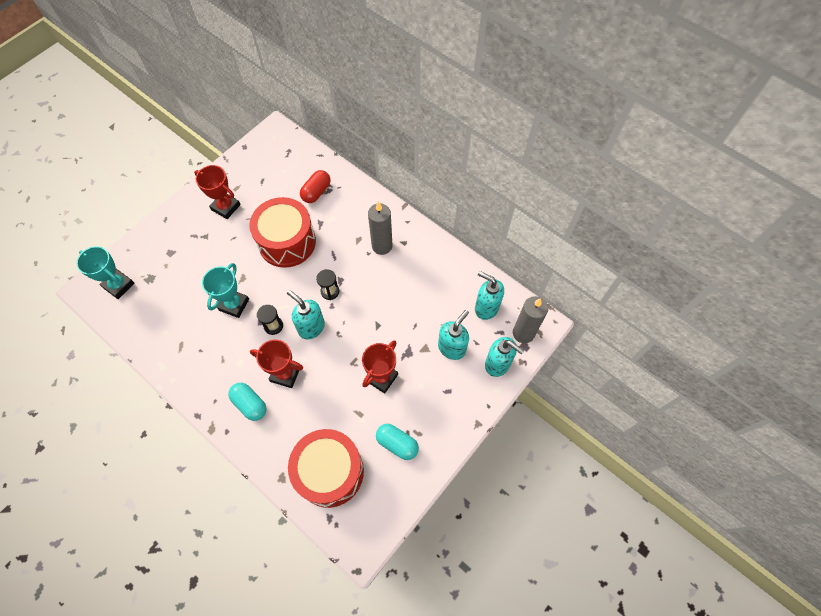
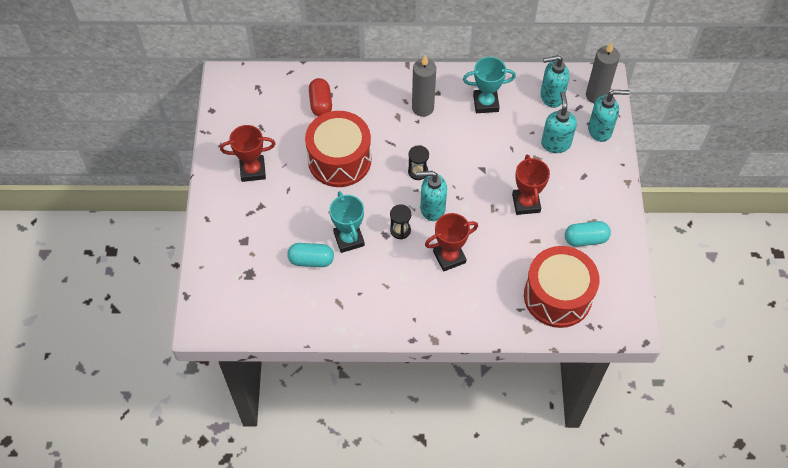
camera: 40 degrees left, 5 degrees down
turquoise trophy [76,246,134,299] -> turquoise trophy moved to [463,57,516,113]
turquoise capsule [228,383,267,421] -> turquoise capsule moved to [287,243,334,267]

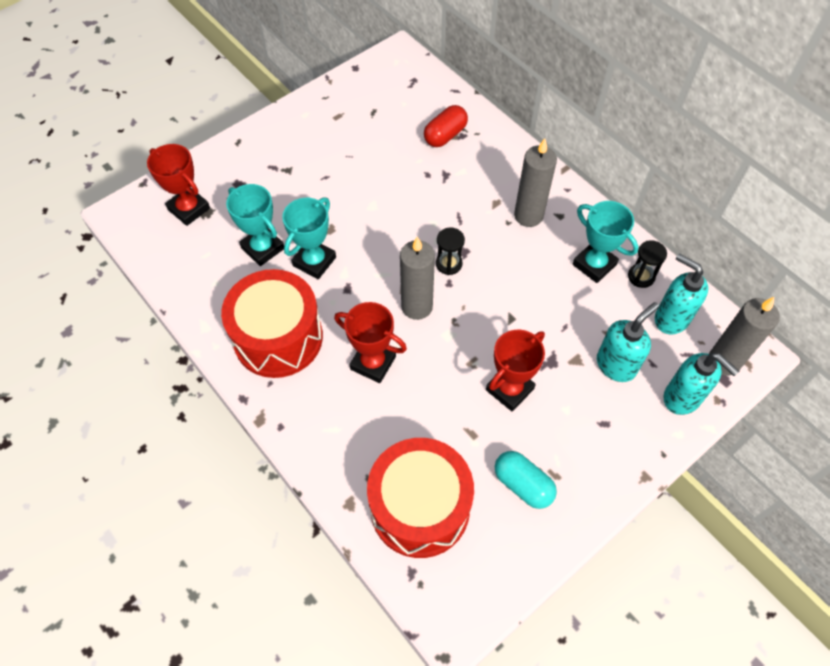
camera: 50 degrees right, 0 degrees up
red trophy [220,125,275,182] -> red trophy moved to [147,144,210,226]
turquoise capsule [287,243,334,267] -> turquoise trophy [226,184,284,266]
red drum [305,111,371,187] -> red drum moved to [221,269,323,378]
black hourglass [390,204,411,239] -> black hourglass moved to [628,240,667,288]
turquoise soap dispenser [416,171,447,221] -> grey candle [400,236,435,320]

